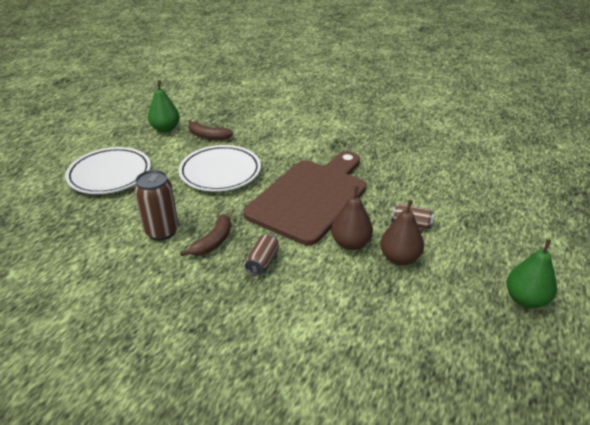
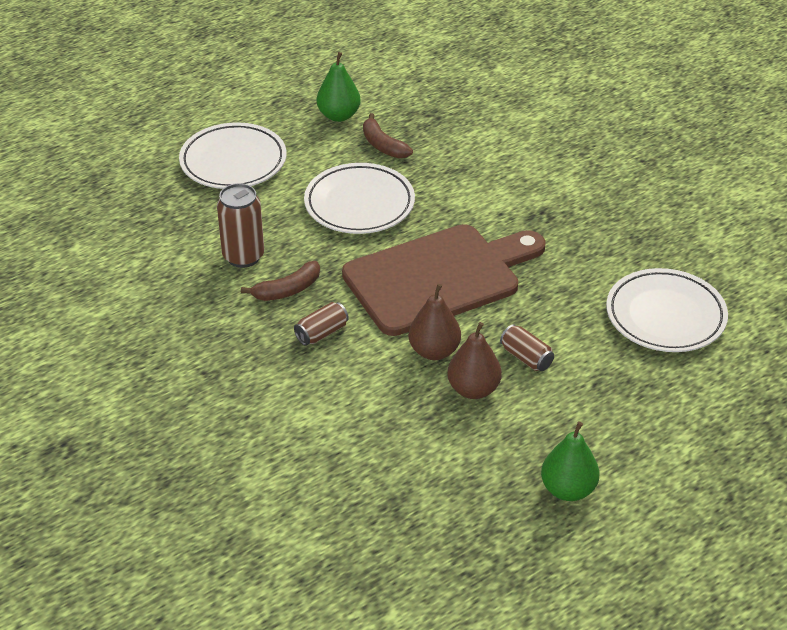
camera: 30 degrees right, 5 degrees up
none -> white plate [606,268,728,352]

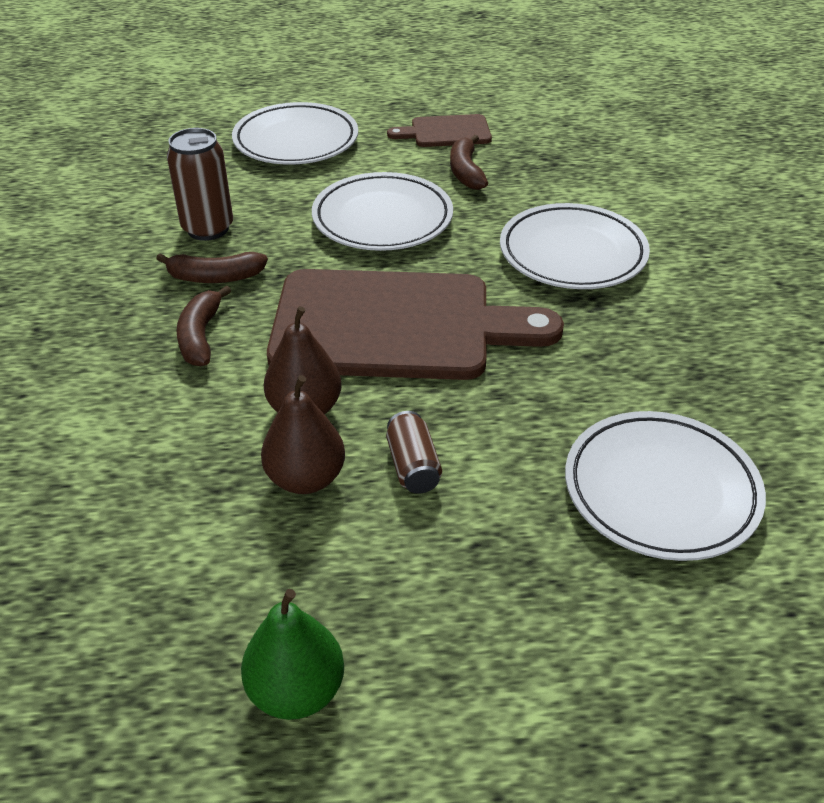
camera: 30 degrees right, 0 degrees up
brown can [294,302,349,346] -> brown banana [176,285,231,366]
green pear [317,52,361,122] -> brown cutting board [387,114,492,147]
none -> white plate [500,203,650,289]

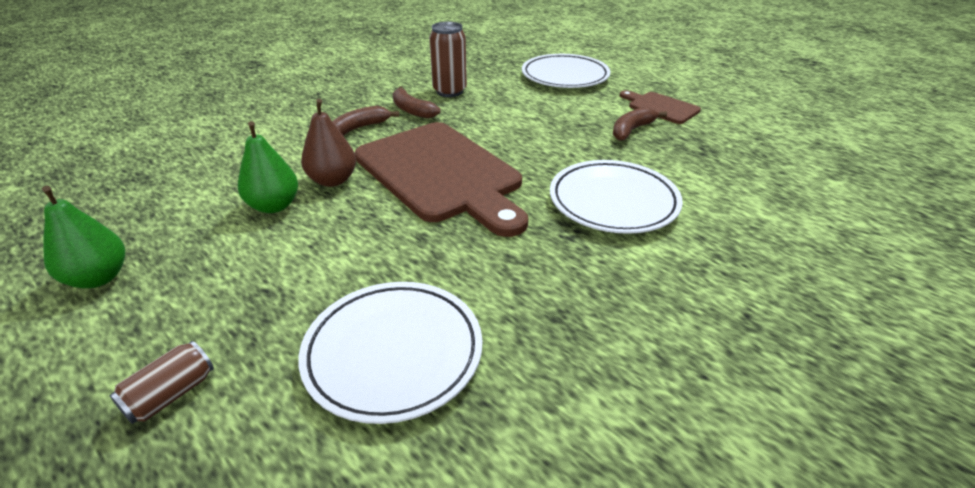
camera: 50 degrees right, 5 degrees down
brown pear [261,375,345,494] -> green pear [238,121,298,213]
white plate [312,172,453,251] -> none
brown can [386,411,442,494] -> brown can moved to [109,341,214,424]

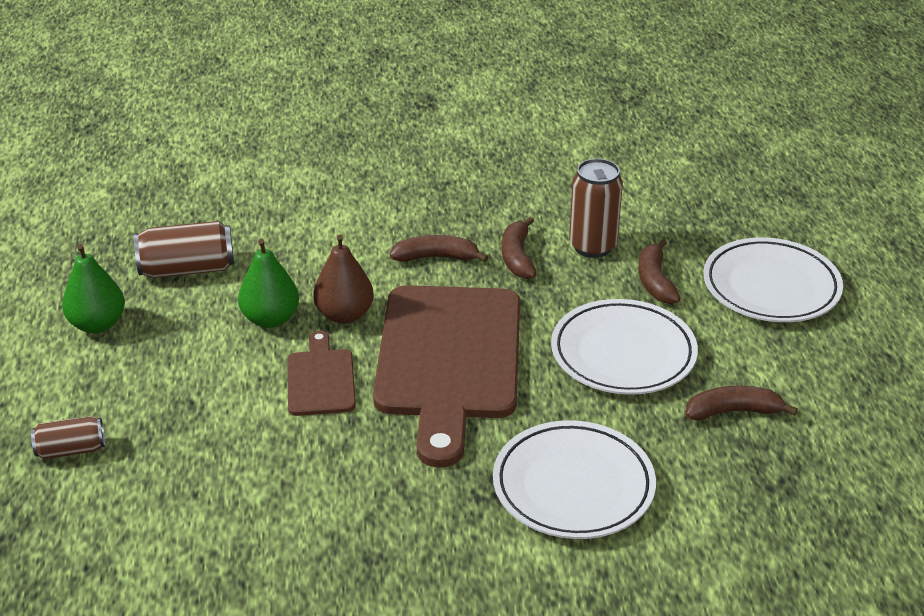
camera: 40 degrees right, 0 degrees up
white plate [298,282,482,424] -> white plate moved to [551,299,698,395]
brown cutting board [620,90,701,124] -> brown cutting board moved to [287,331,356,416]
none -> brown can [134,221,234,278]
none -> brown banana [639,239,681,304]

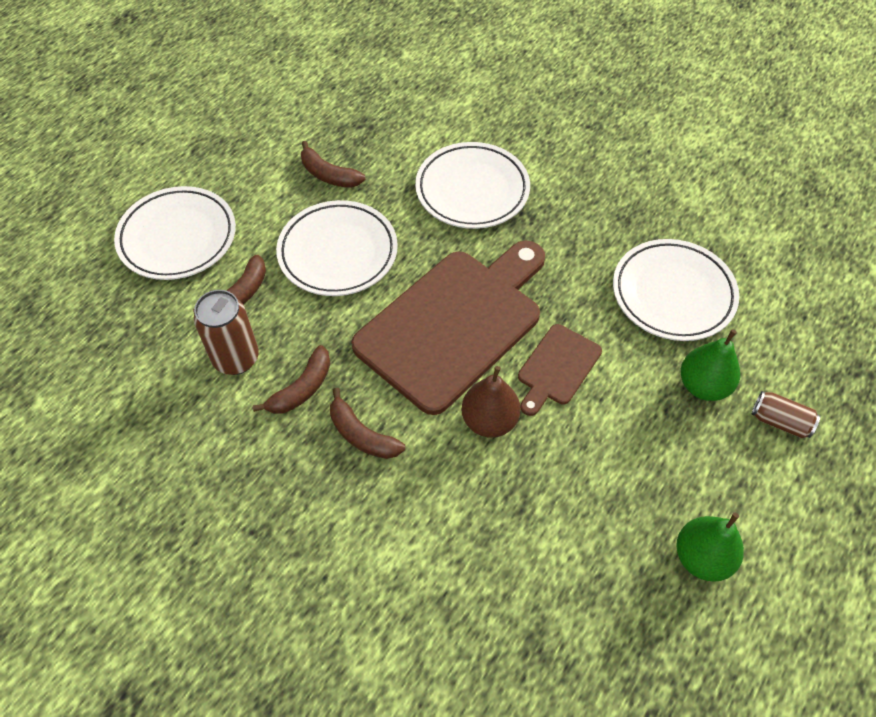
camera: 140 degrees left, 20 degrees up
brown can [134,221,234,278] -> none
green pear [238,239,299,328] -> green pear moved to [681,330,740,401]
none -> white plate [613,239,740,341]

